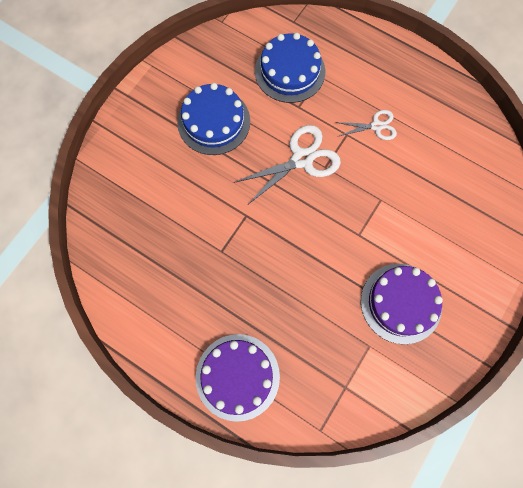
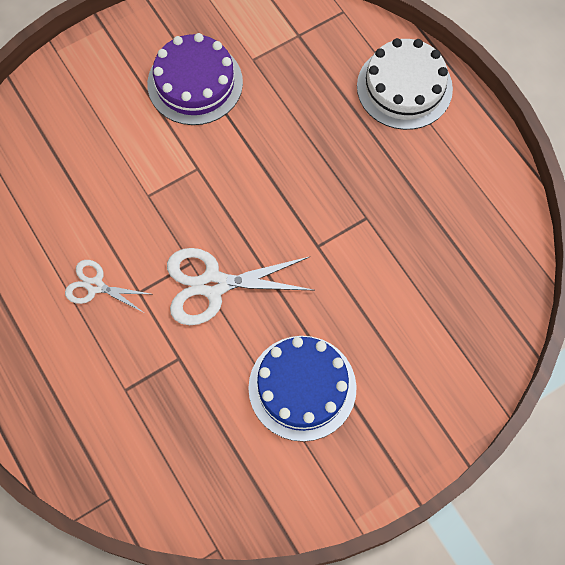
camera: 155 degrees left, 5 degrees down
purple cake [196,334,280,422] -> white cake [357,38,453,130]
blue cake [255,33,325,103] -> none

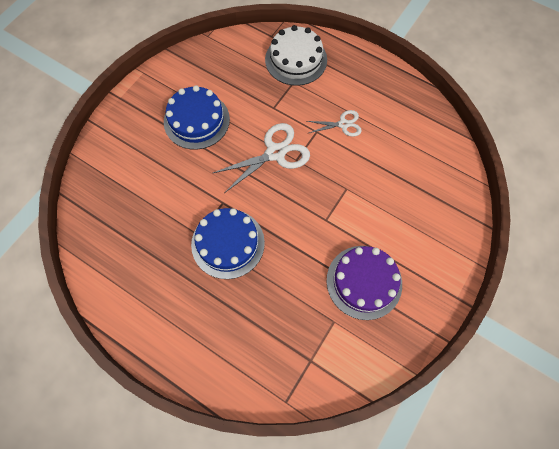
camera: 155 degrees right, 0 degrees up
white cake [357,38,453,130] -> white cake moved to [265,25,327,86]
none -> blue cake [191,208,265,279]

